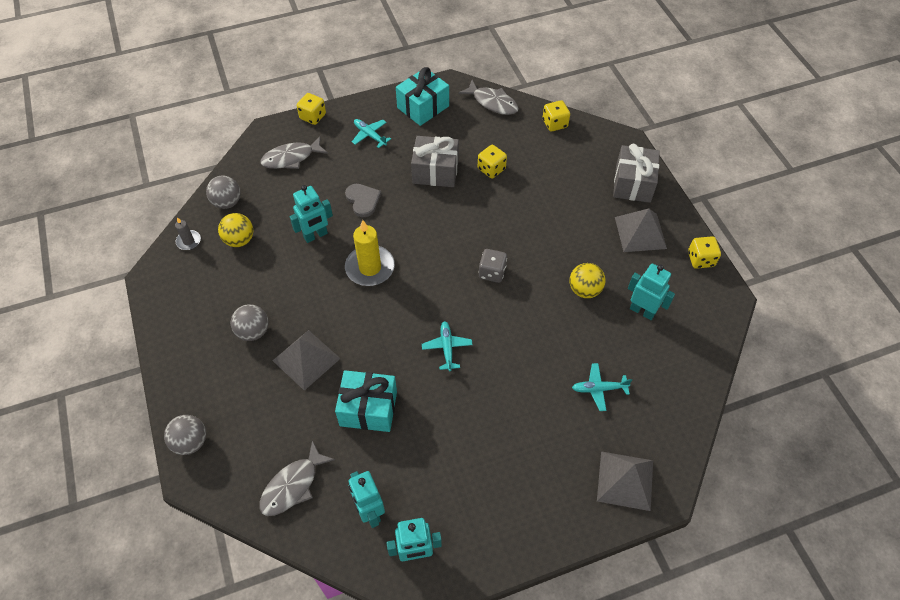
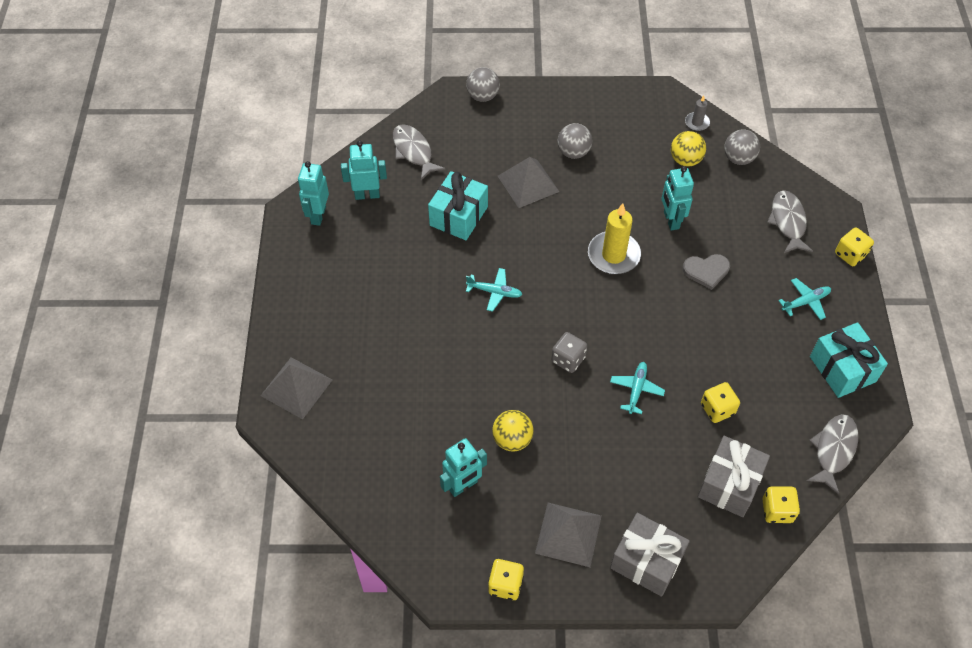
camera: 110 degrees right, 0 degrees up
grey gift [411,136,459,187] -> grey gift moved to [697,436,770,517]
grey fish [458,80,519,115] -> grey fish turned 150 degrees clockwise [807,414,858,494]
turquoise plane [572,363,632,411] -> turquoise plane moved to [610,362,665,414]

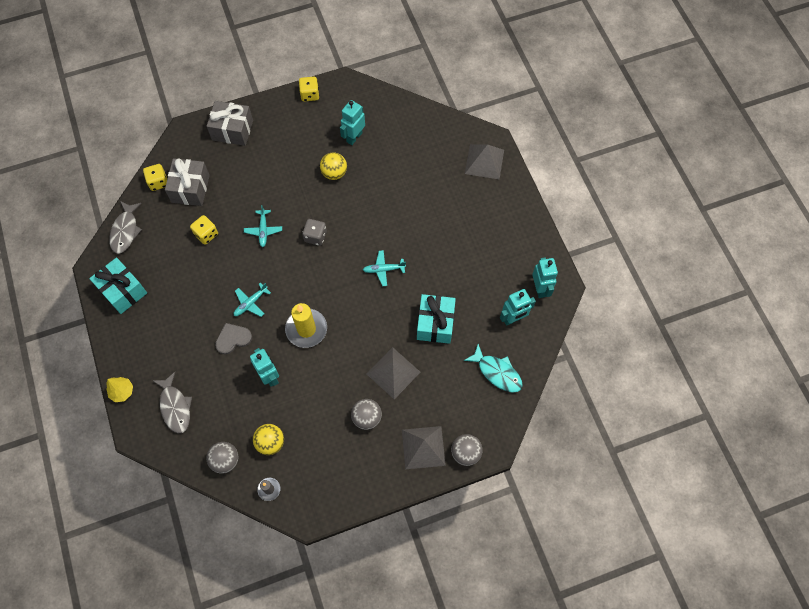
camera: 160 degrees right, 10 degrees up
grey fish [393,124,445,180] -> turquoise fish [464,344,523,393]
grey pyramid [535,503,602,567] -> grey pyramid moved to [402,426,446,469]
turquoise plane [778,278,831,320] -> turquoise plane moved to [234,282,271,317]
yellow dice [835,227,874,266] -> yellow tree [106,377,133,402]

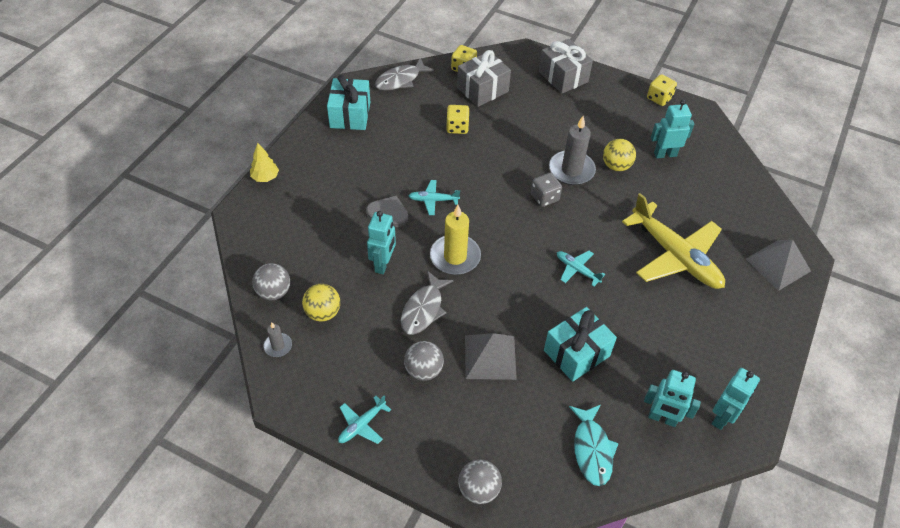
camera: 45 degrees right, 15 degrees down
grey fish [153,372,192,434] -> grey fish moved to [401,271,454,335]
turquoise plane [244,205,282,247] -> turquoise plane moved to [338,395,391,444]
grey pyramid [402,426,446,469] -> none
none -> grey candle [549,116,596,185]
none -> yellow plane [622,193,725,289]

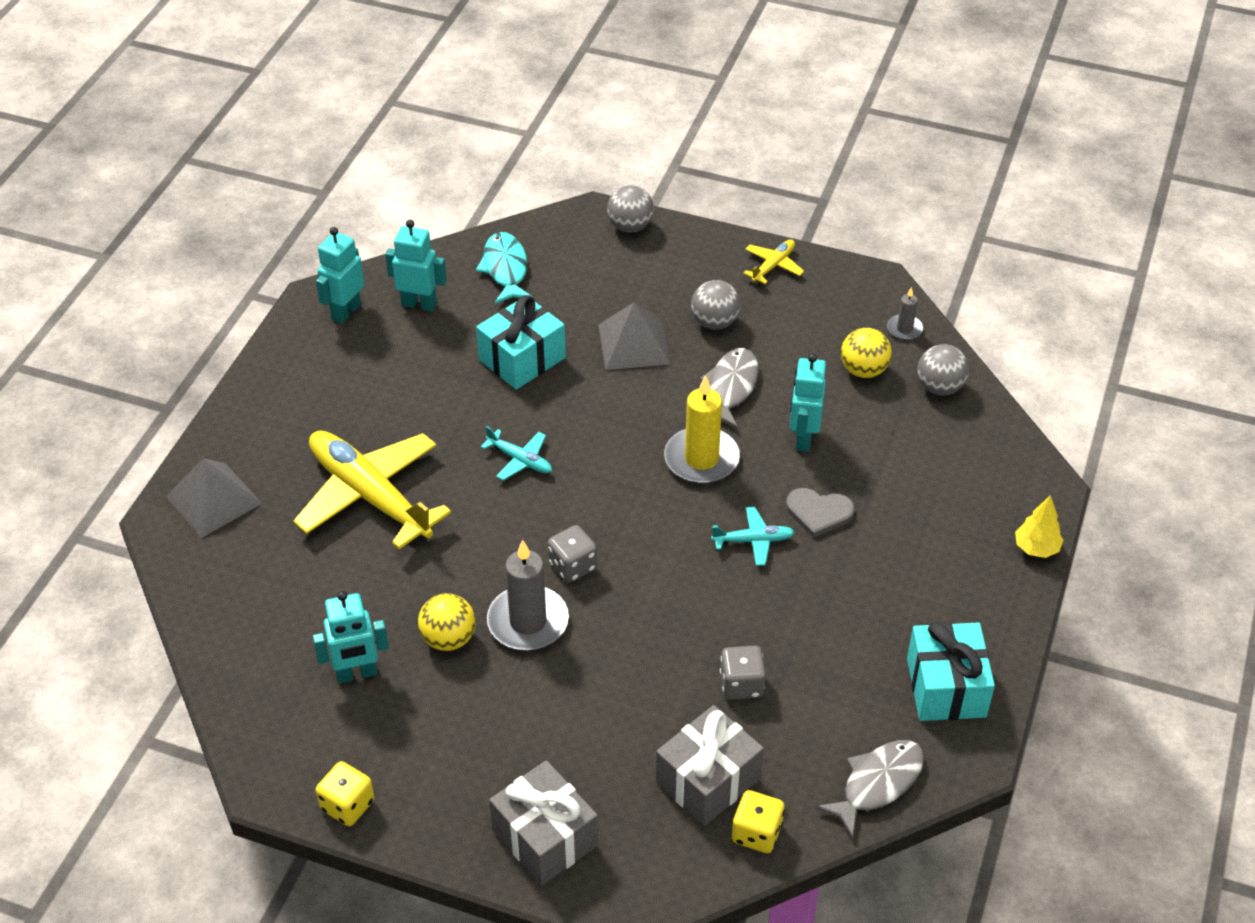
camera: 175 degrees right, 5 degrees down
turquoise plane [338,395,391,444] -> yellow plane [743,239,804,284]
yellow dice [446,105,470,134] -> grey dice [720,646,766,700]

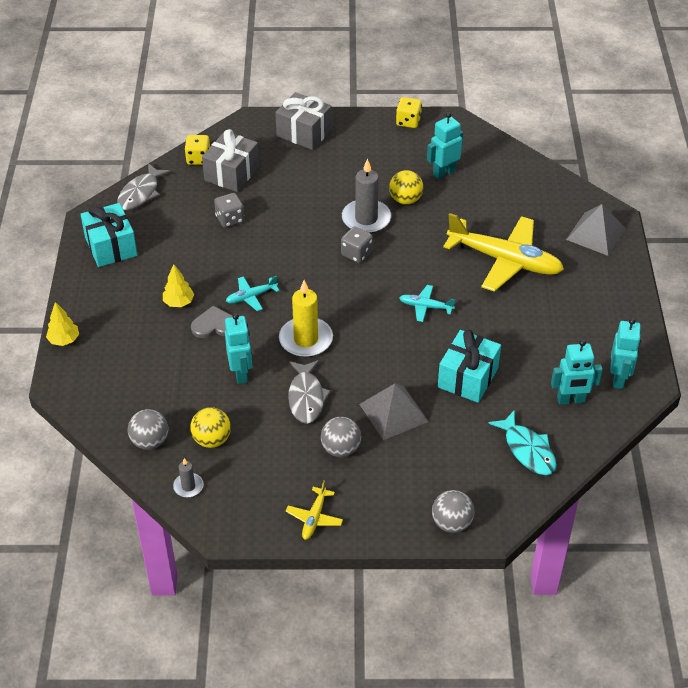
camera: 160 degrees right, 0 degrees up
none -> yellow tree [163,264,194,307]

